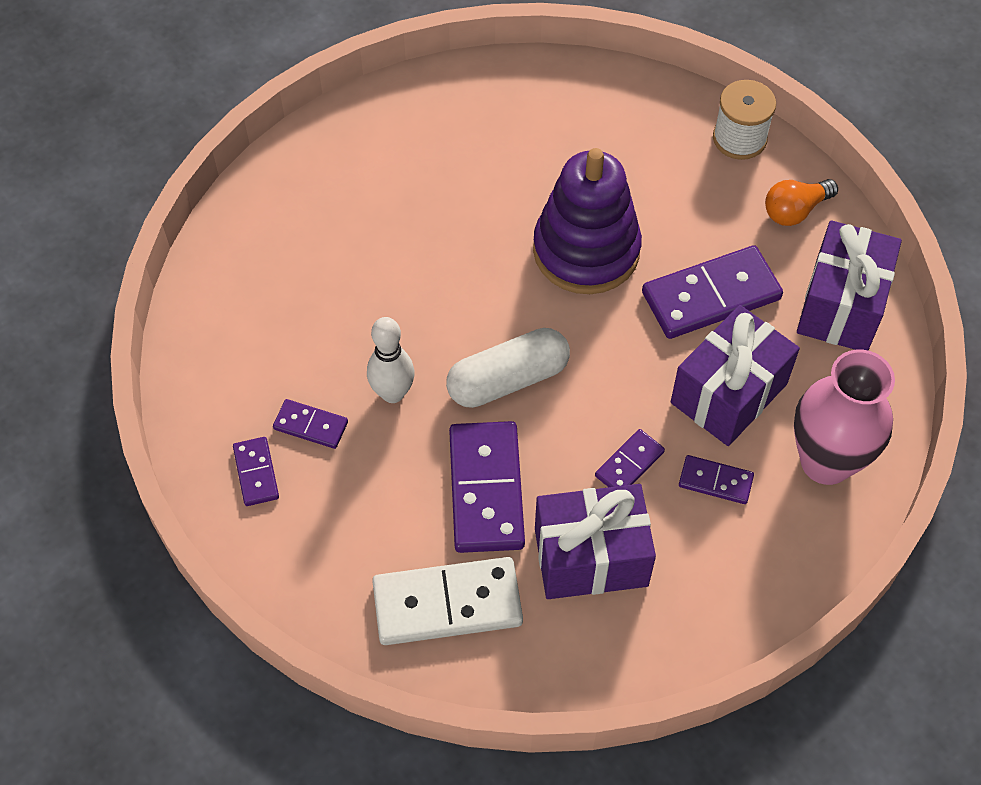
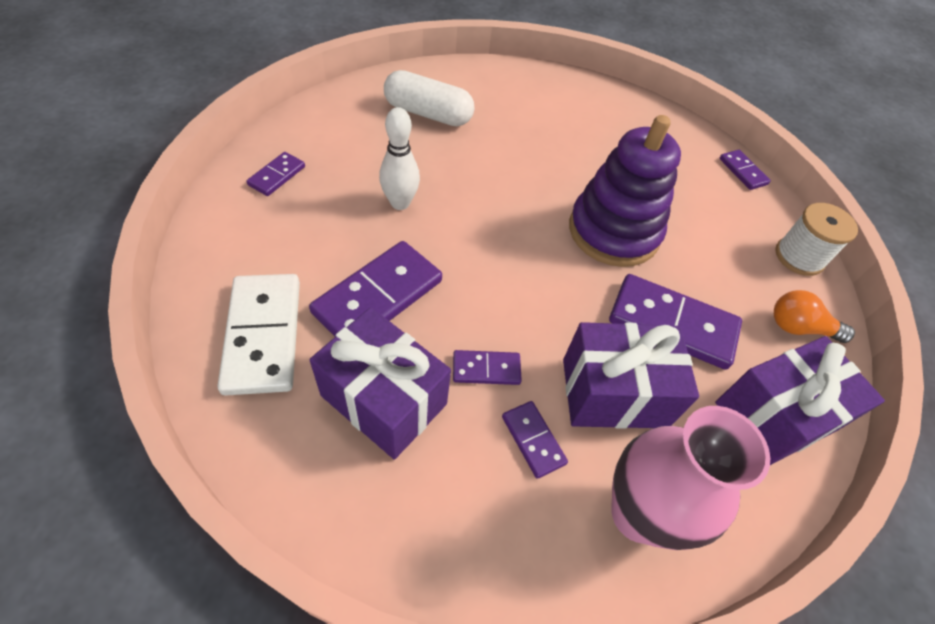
camera: 40 degrees right, 5 degrees down
purple domino [273,399,348,449] -> purple domino moved to [720,150,771,190]
white domino [372,557,523,645] -> white domino turned 45 degrees clockwise [217,274,300,396]
white capsule [446,328,570,408] -> white capsule moved to [384,70,475,126]

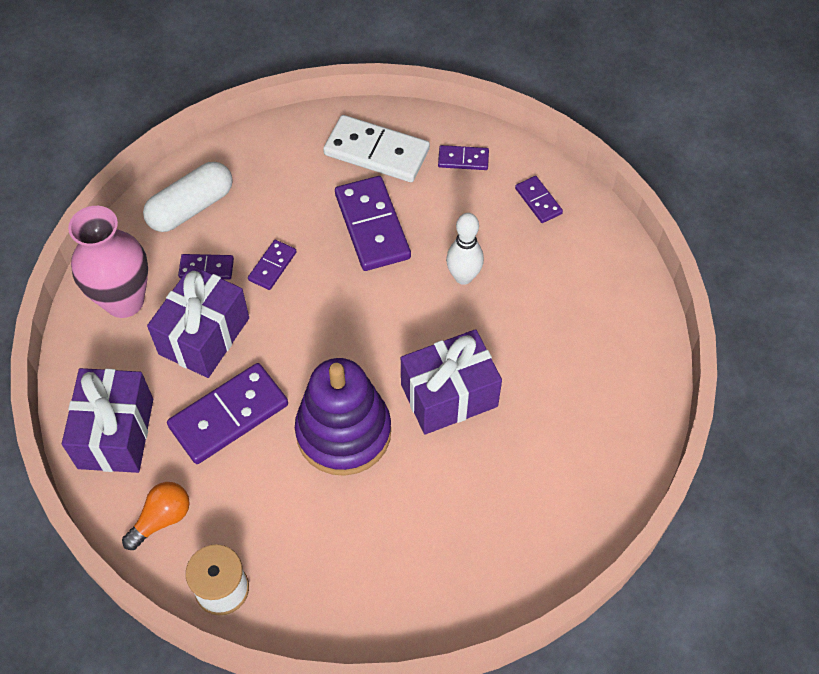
camera: 125 degrees right, 5 degrees up
purple gift [310,307,451,460] -> purple gift moved to [401,329,502,435]
white capsule [384,70,475,126] -> white capsule moved to [143,162,233,232]
purple domino [720,150,771,190] -> purple domino moved to [438,145,489,170]

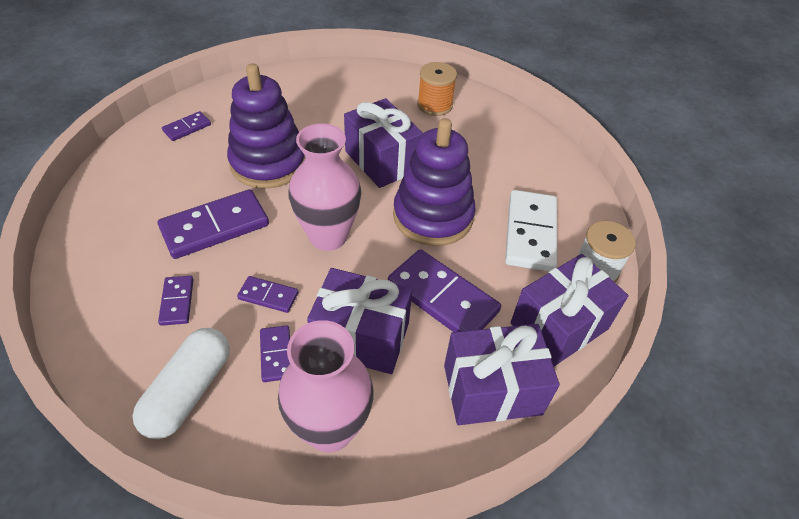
camera: 105 degrees left, 10 degrees down
orange light bulb [122,482,190,550] -> purple gift [510,254,629,366]
white capsule [143,162,233,232] -> white capsule turned 75 degrees clockwise [132,328,230,439]
white domino [323,115,430,182] -> white domino moved to [505,190,557,271]
purple domino [438,145,489,170] -> purple domino moved to [158,276,193,326]
white bowling pin [446,213,484,285] -> purple stacking toy [227,63,306,189]
none -> pink vase [288,123,361,251]
none -> orange spool [417,62,457,116]

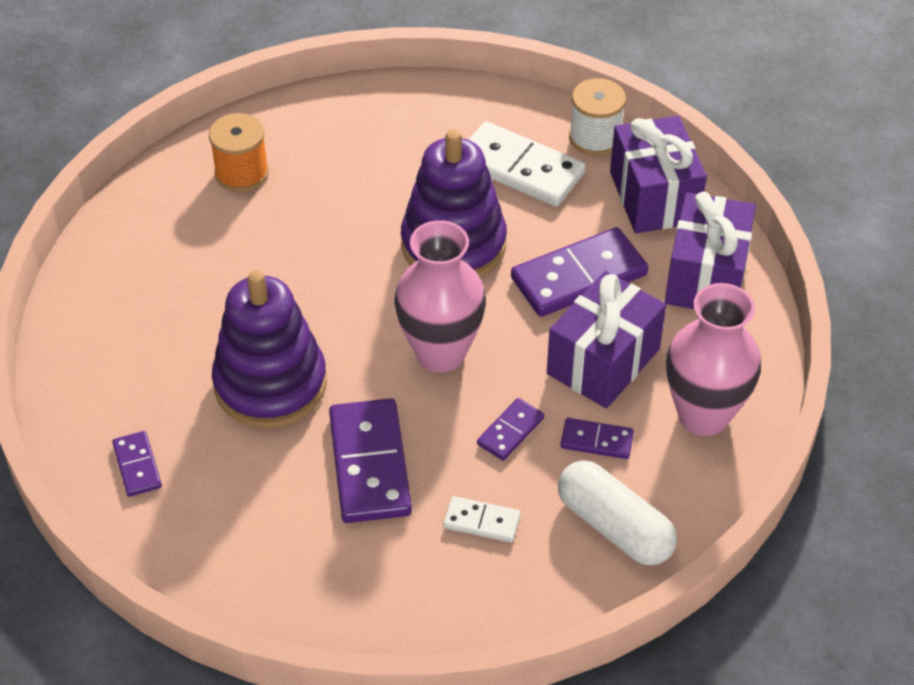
camera: 65 degrees left, 0 degrees up
purple domino [158,276,193,326] -> white domino [443,496,521,543]
purple gift [344,98,423,188] -> none

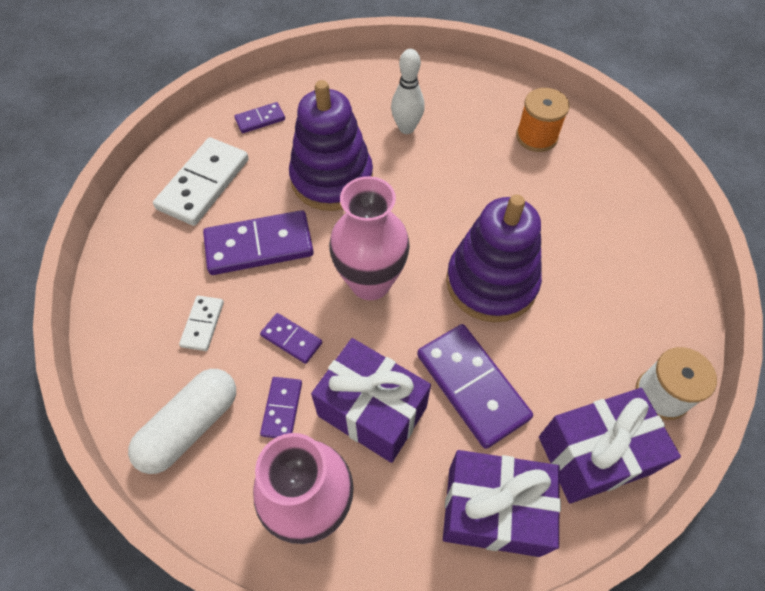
camera: 85 degrees right, 10 degrees up
white domino [468,121,586,206] -> white domino moved to [153,137,249,226]
none -> white bowling pin [391,49,425,134]

